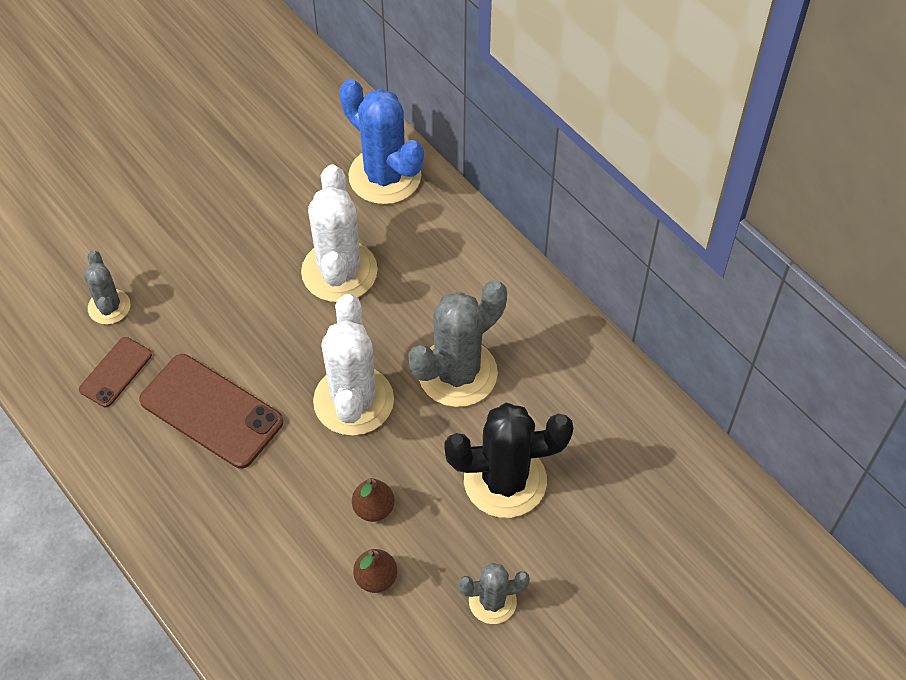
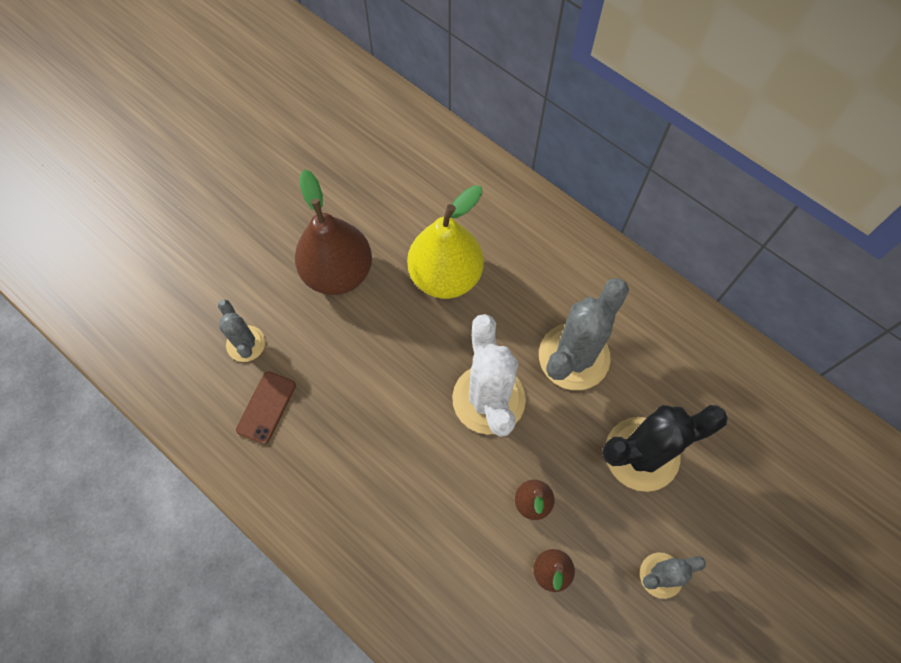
camera: 10 degrees left, 10 degrees up
brown phone [139,354,283,468] -> none
white cactus [301,165,378,302] -> yellow pear [407,185,484,299]
blue cactus [339,79,424,205] -> none
none -> brown pear [295,169,372,295]

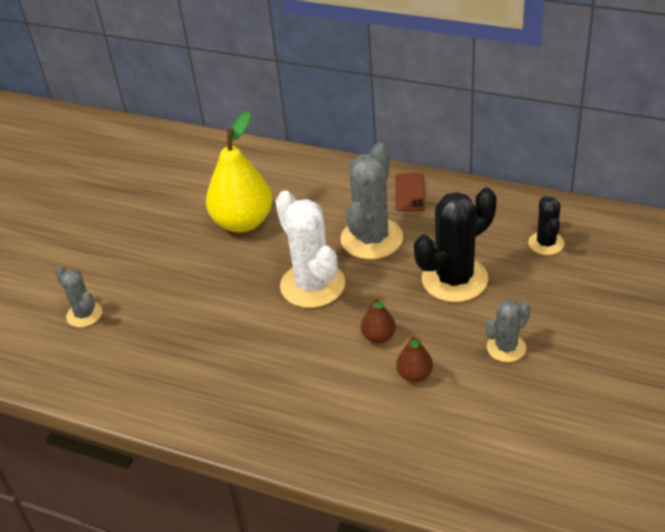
camera: 15 degrees left, 25 degrees down
brown phone [236,371,296,444] -> brown phone moved to [395,173,425,212]
brown pear [295,169,372,295] -> none
none -> black cactus [528,196,565,255]

